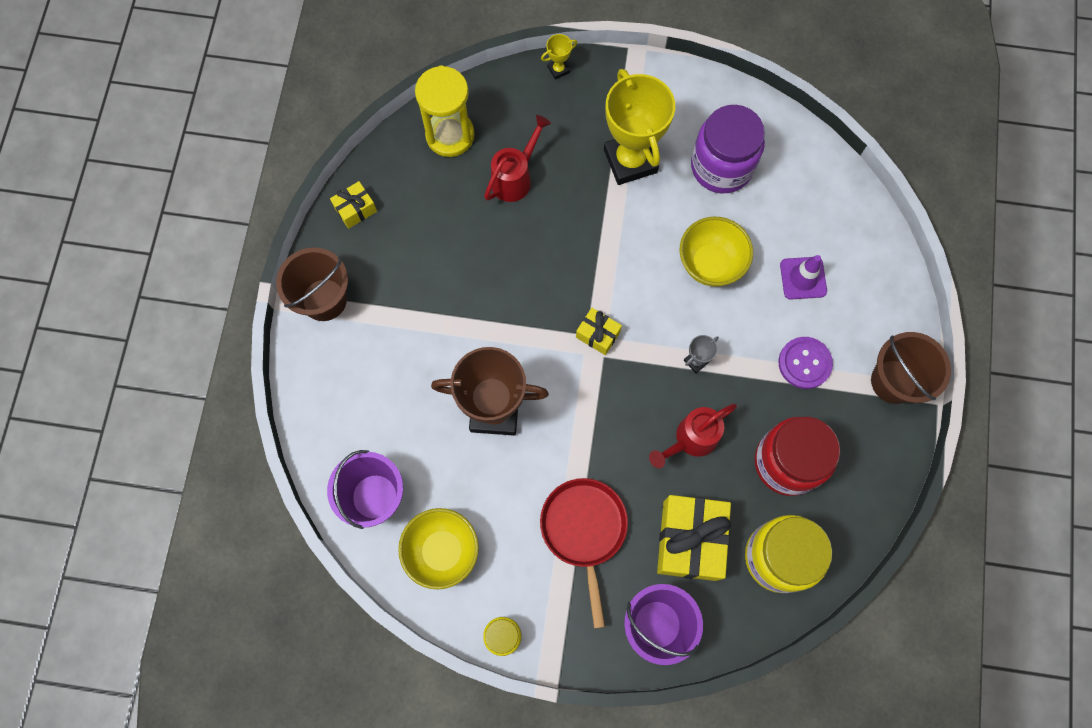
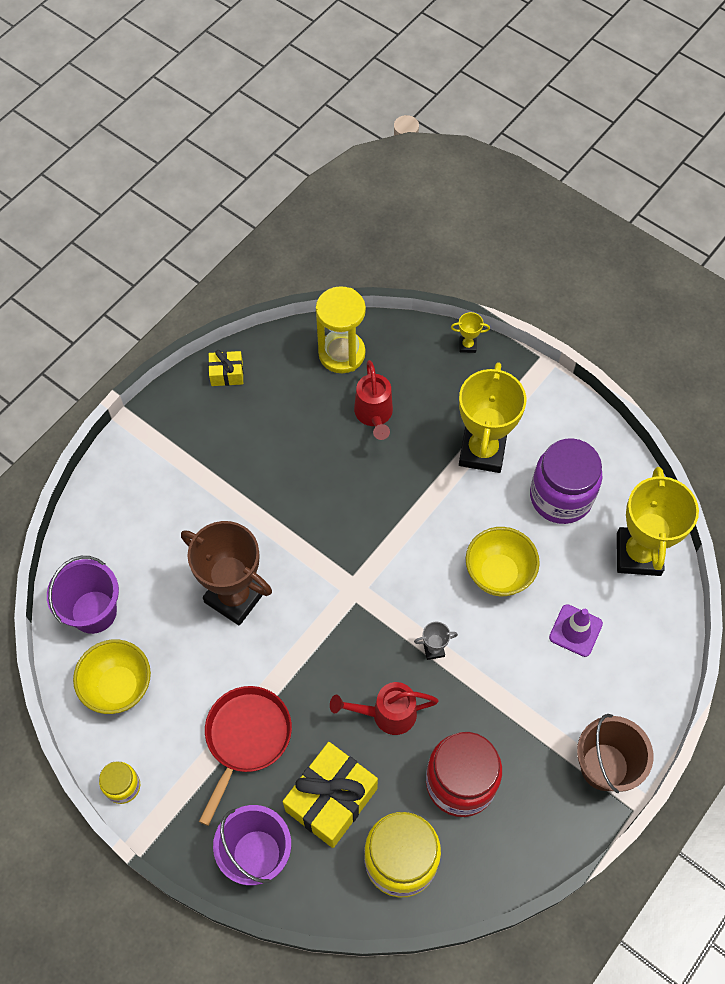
camera: 30 degrees right, 10 degrees down
brown bucket [276,247,348,321] -> none
red watering can [484,115,551,202] -> red watering can turned 105 degrees clockwise [354,360,393,440]
yellow gift [576,308,622,355] -> none
purple button [778,337,833,389] -> none
none -> yellow trophy [617,467,699,576]

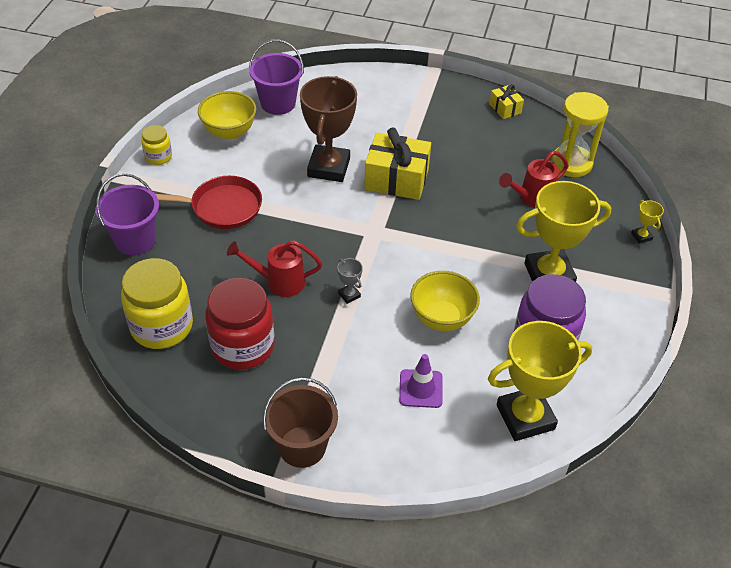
camera: 65 degrees right, 15 degrees down
yellow gift [283,742,378,848] -> yellow gift moved to [364,128,431,200]
red watering can [330,682,438,735] -> red watering can turned 60 degrees counterclockwise [227,240,322,297]

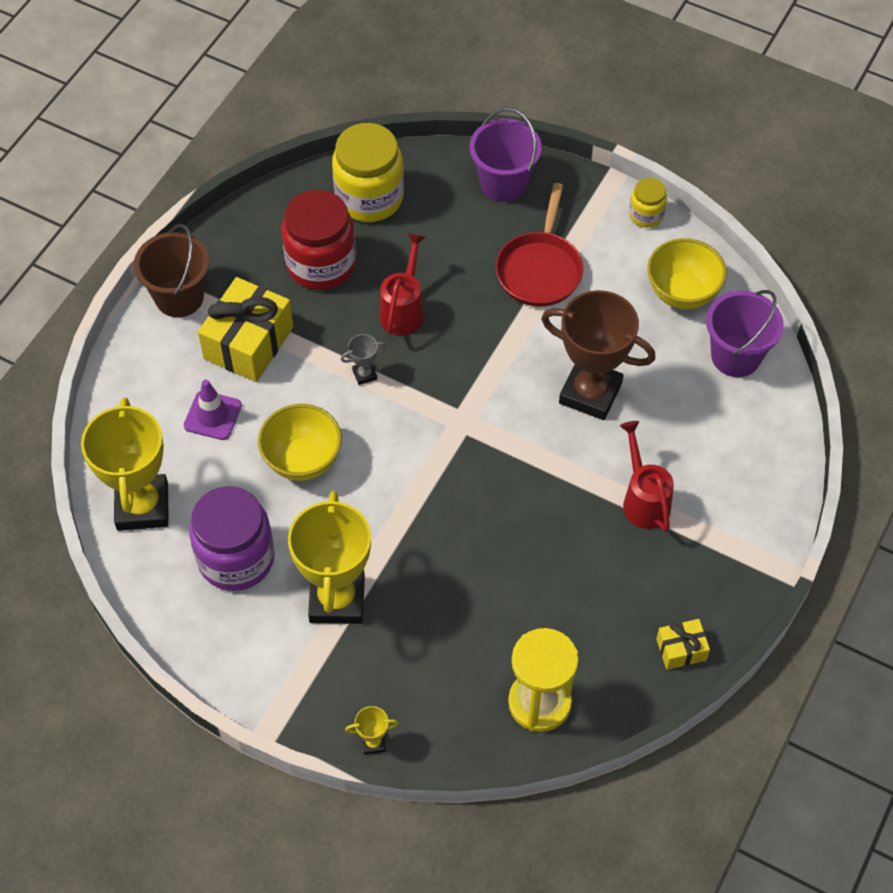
camera: 105 degrees right, 10 degrees up
yellow gift [364,128,431,200] -> yellow gift moved to [198,277,293,382]
red watering can [499,151,569,208] -> red watering can moved to [620,421,674,532]

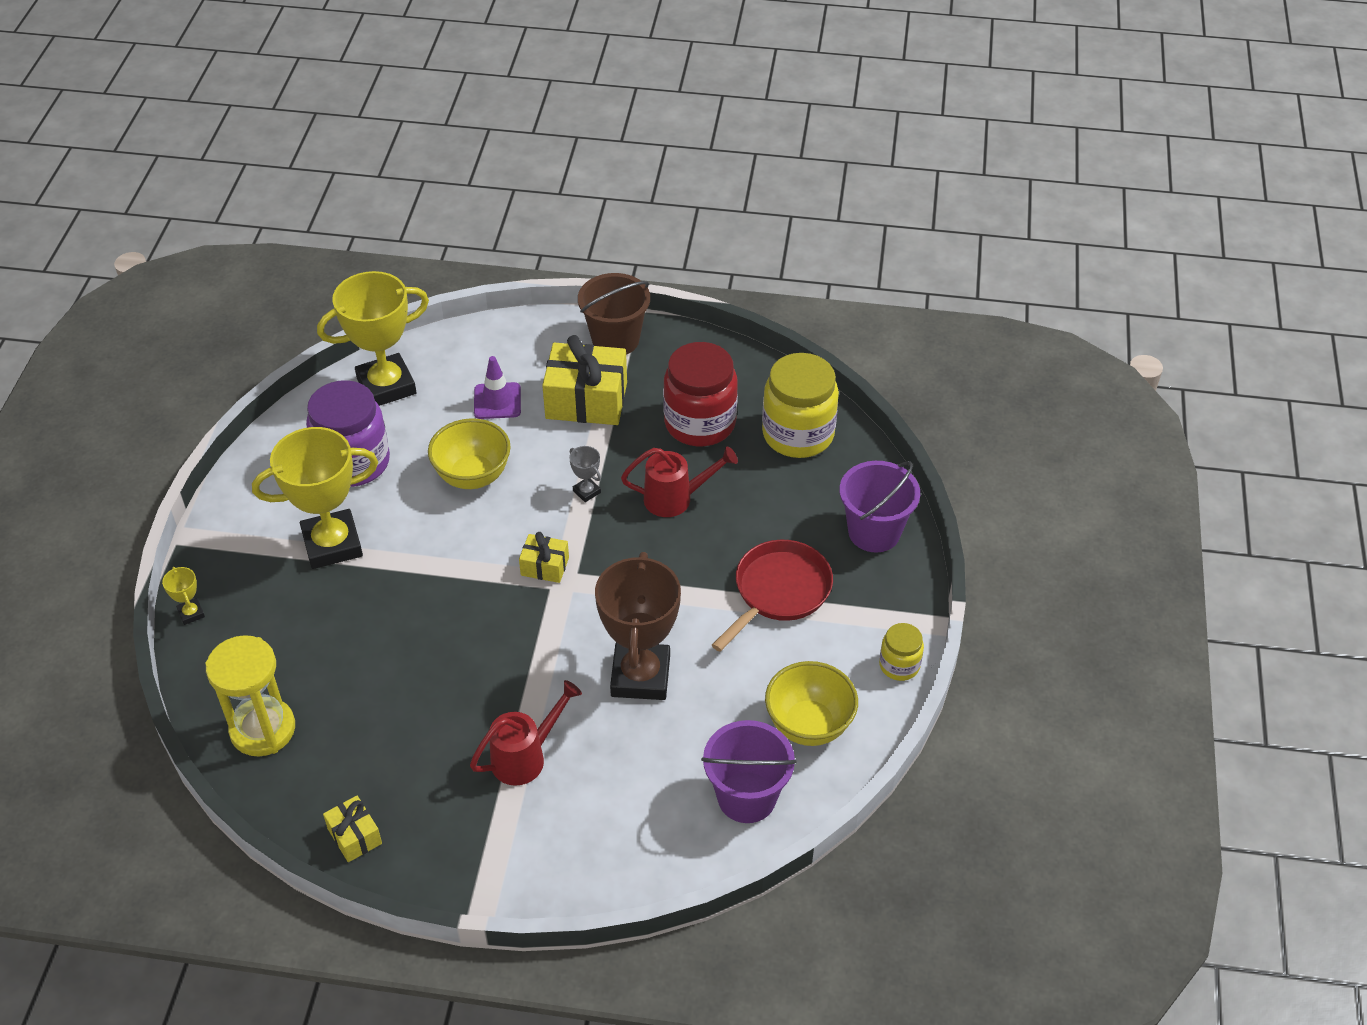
camera: 70 degrees right, 10 degrees down
red pan [496,183,583,307] -> red pan turned 135 degrees clockwise [712,540,833,652]
none -> yellow gift [519,532,569,583]

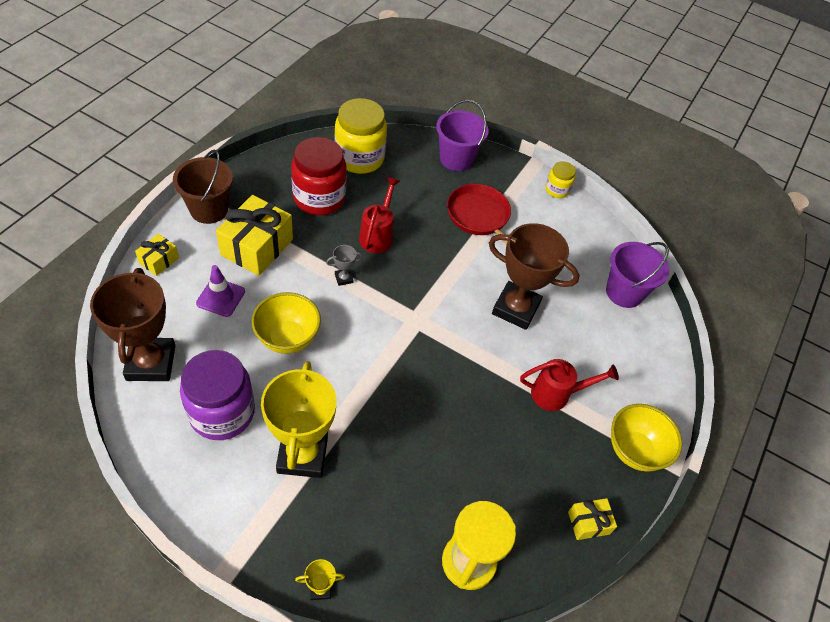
camera: 75 degrees left, 5 degrees up
yellow trophy [317,271,429,406] -> brown trophy [90,268,175,381]
red watering can [470,680,582,786] -> red watering can turned 105 degrees clockwise [520,359,619,411]
yellow gift [519,532,569,583] -> yellow gift moved to [135,234,179,276]
yellow bowl [765,661,858,746] -> yellow bowl moved to [611,404,682,472]

